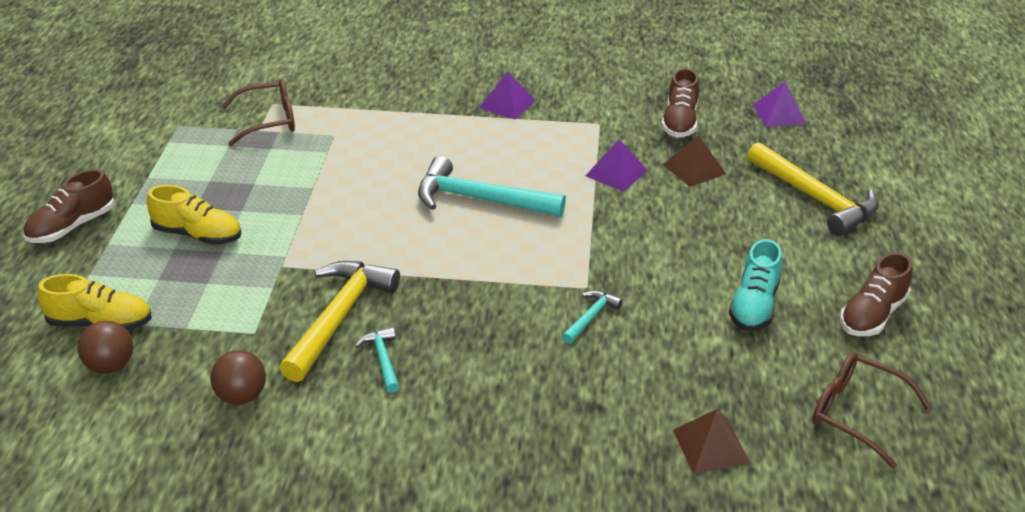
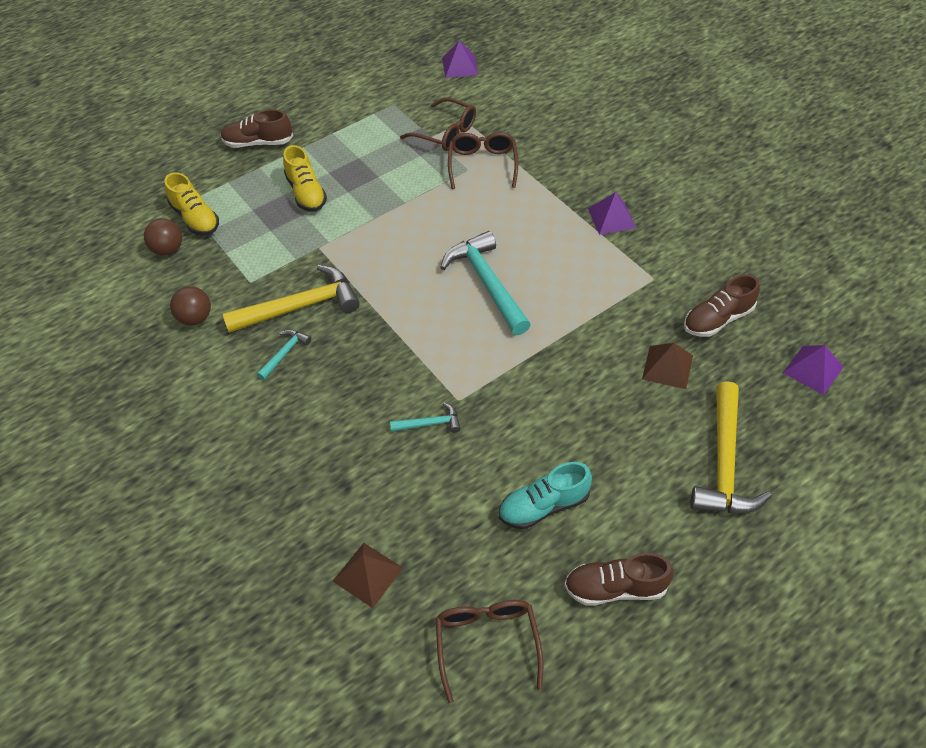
camera: 50 degrees right, 15 degrees up
purple pyramid [585,139,648,192] -> purple pyramid moved to [442,41,478,78]
none -> brown glasses [448,132,518,189]

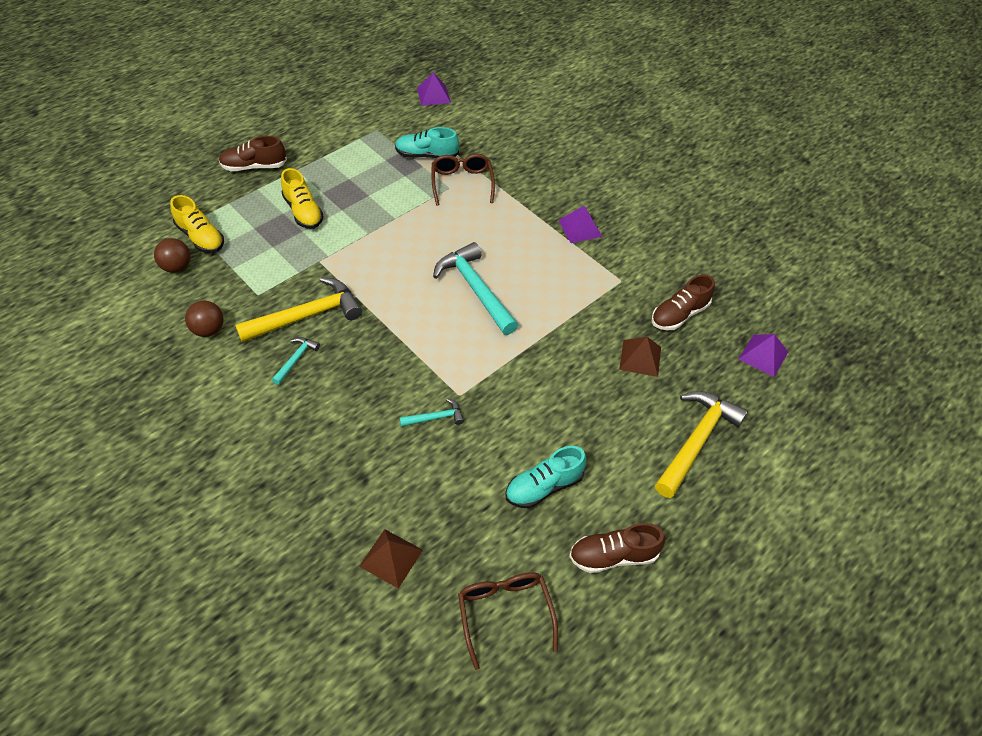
camera: 10 degrees left, 0 degrees up
brown glasses [400,98,476,151] -> turquoise shoe [395,127,459,158]
yellow hammer [691,381,772,513] -> yellow hammer turned 150 degrees counterclockwise [655,391,748,498]

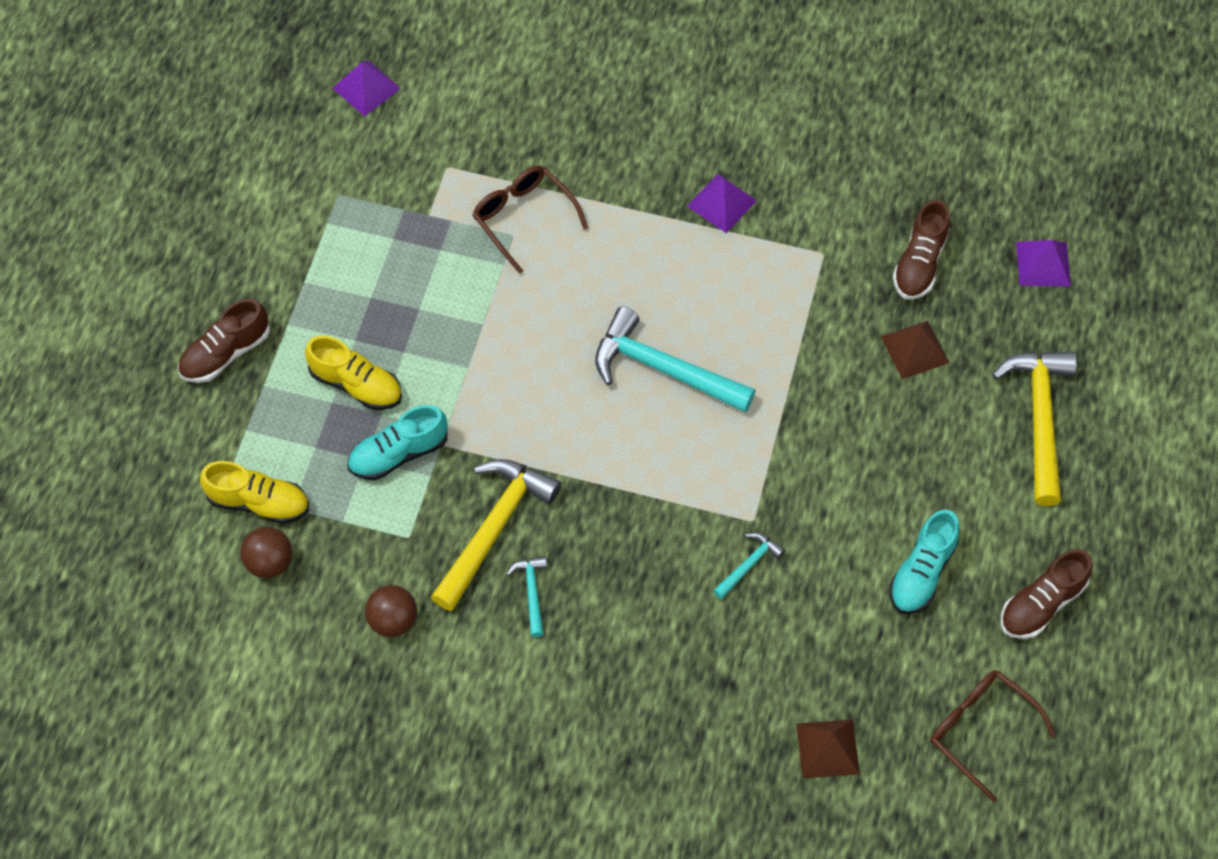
camera: 30 degrees left, 10 degrees up
turquoise shoe [395,127,459,158] -> turquoise shoe moved to [348,405,448,480]

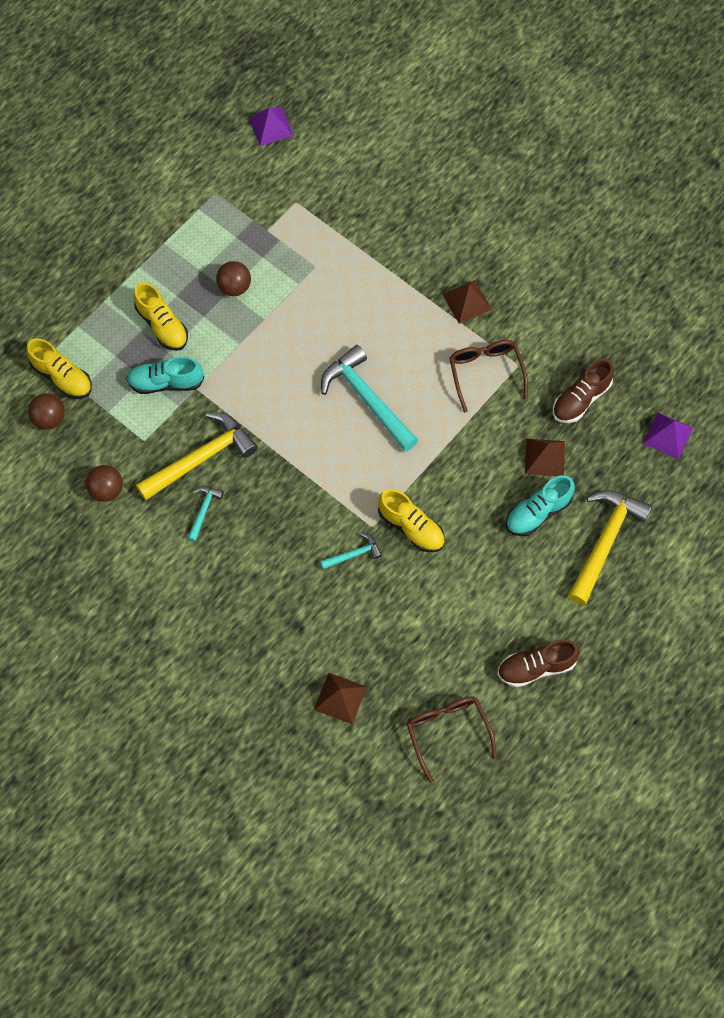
camera: 25 degrees right, 5 degrees up
brown shoe [178,299,270,383] -> none
brown glasses [473,165,588,274] -> brown glasses moved to [449,340,528,413]
purple pyramid [687,174,757,233] -> brown pyramid [442,280,492,324]
turquoise shoe [889,509,960,614] -> turquoise shoe moved to [506,475,575,536]
none -> brown ball [216,261,251,296]
none -> yellow shoe [378,489,445,552]

